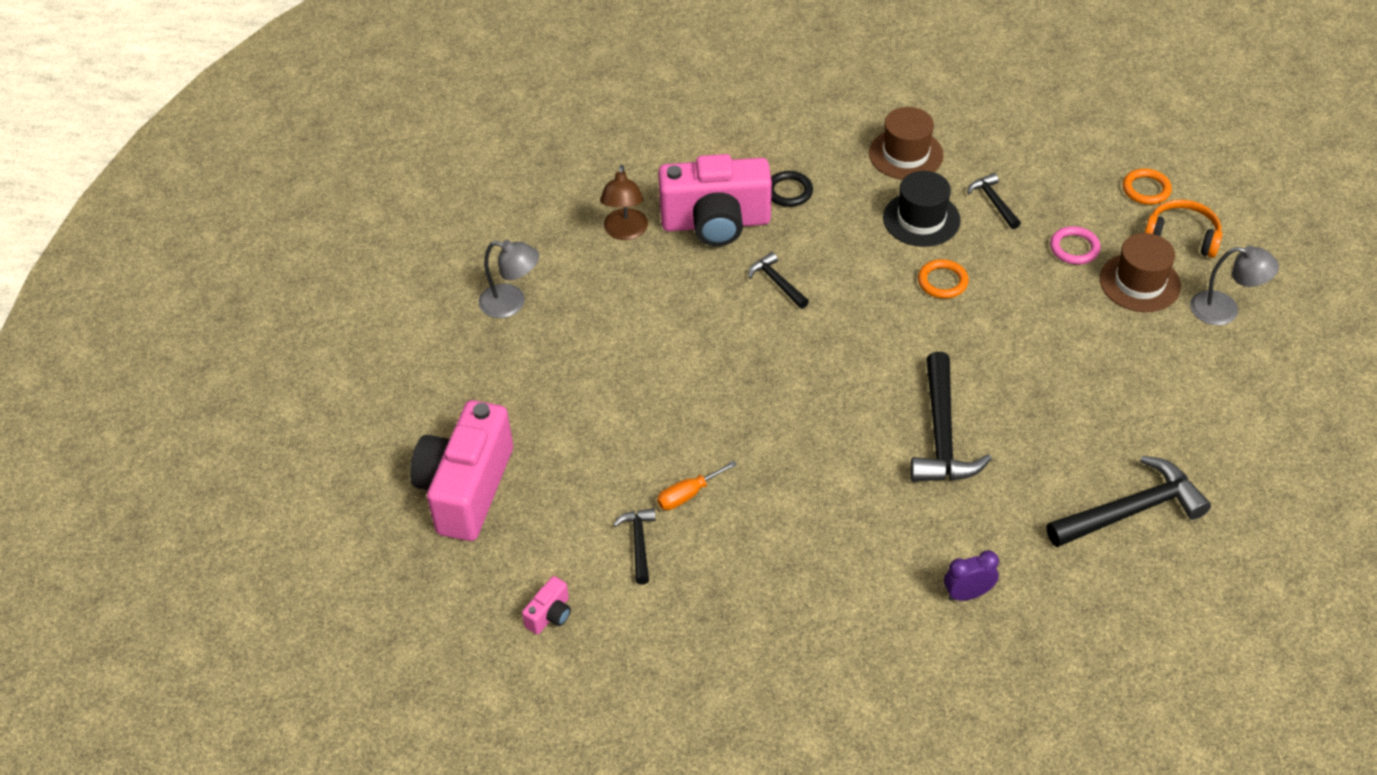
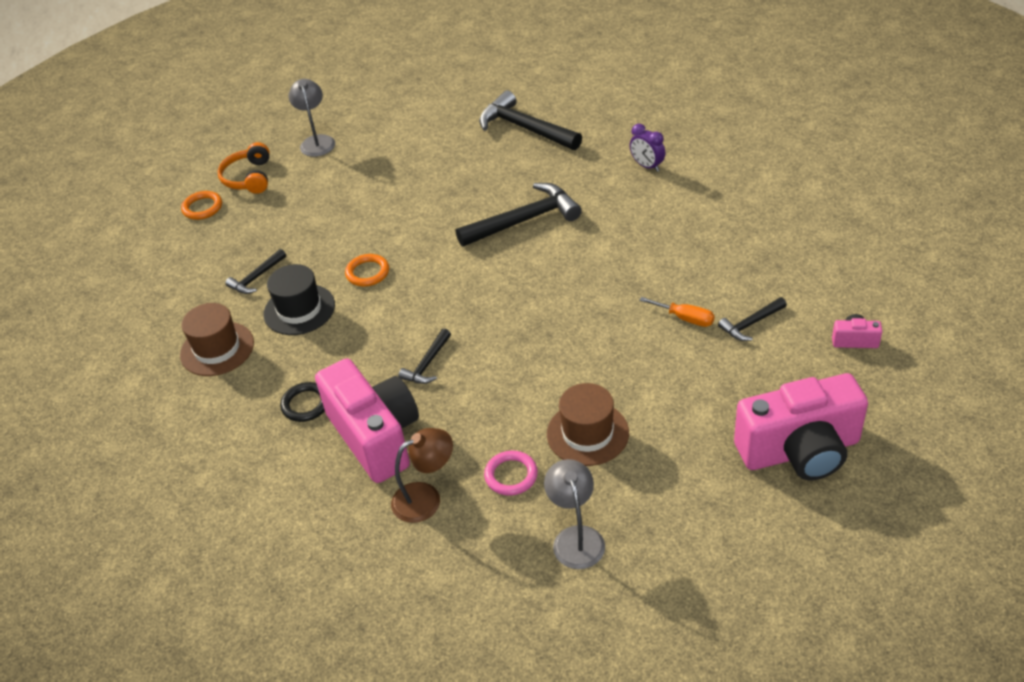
camera: 115 degrees left, 5 degrees down
pink ring [1050,226,1101,264] -> pink ring moved to [484,451,538,496]
brown hat [1100,233,1181,312] -> brown hat moved to [547,383,629,466]

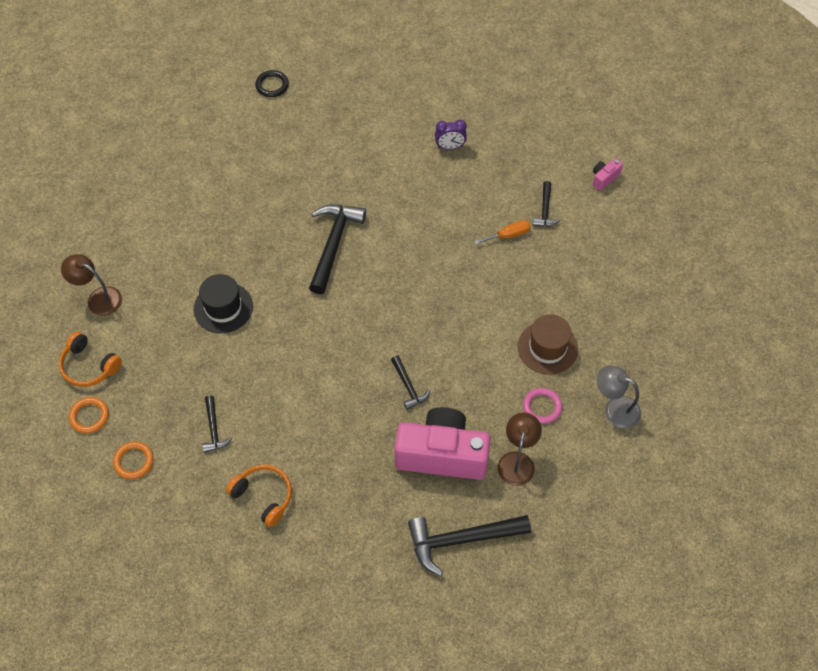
camera: 55 degrees left, 15 degrees up
brown hat [180,303,254,376] -> orange headphones [226,465,292,527]
black hat [263,264,335,335] -> black hat moved to [194,274,253,333]
black ring [280,382,325,422] -> black ring moved to [255,70,289,97]
grey lamp [288,79,335,157] -> brown lamp [61,254,122,316]
orange ring [345,254,389,286] -> orange ring moved to [113,441,154,479]
black hammer [479,91,582,150] -> black hammer moved to [408,515,531,576]
purple clock [630,123,665,172] -> purple clock moved to [435,120,467,150]
pink camera [734,373,868,480] -> none

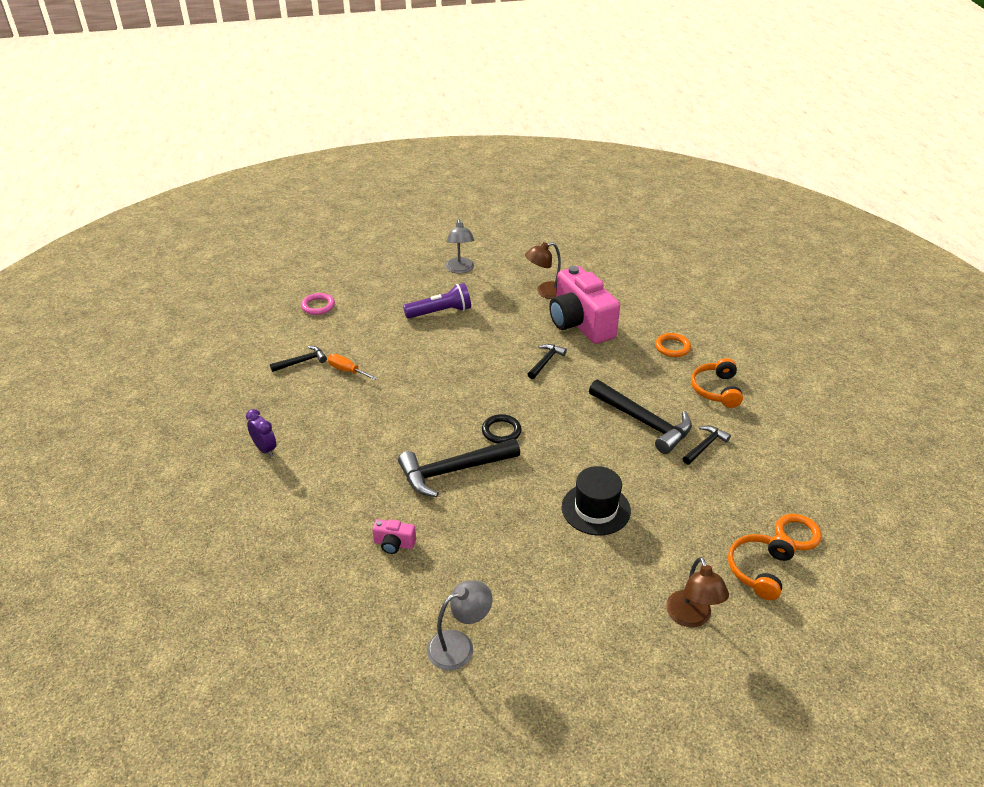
camera: 125 degrees left, 20 degrees down
orange headphones [59,332,122,387] -> orange headphones turned 150 degrees counterclockwise [728,534,796,600]
orange ring [113,441,154,479] -> orange ring moved to [655,333,691,357]
black ring [255,70,289,97] -> black ring moved to [482,414,521,443]
black hammer [408,515,531,576] -> black hammer moved to [589,379,692,454]
brown hat [518,314,578,375] -> purple flashlight [403,283,471,319]
pink ring [523,388,562,424] -> pink ring moved to [301,293,335,315]
pink camera [593,158,623,191] -> pink camera moved to [372,519,416,554]
none -> grey lamp [427,580,492,670]

